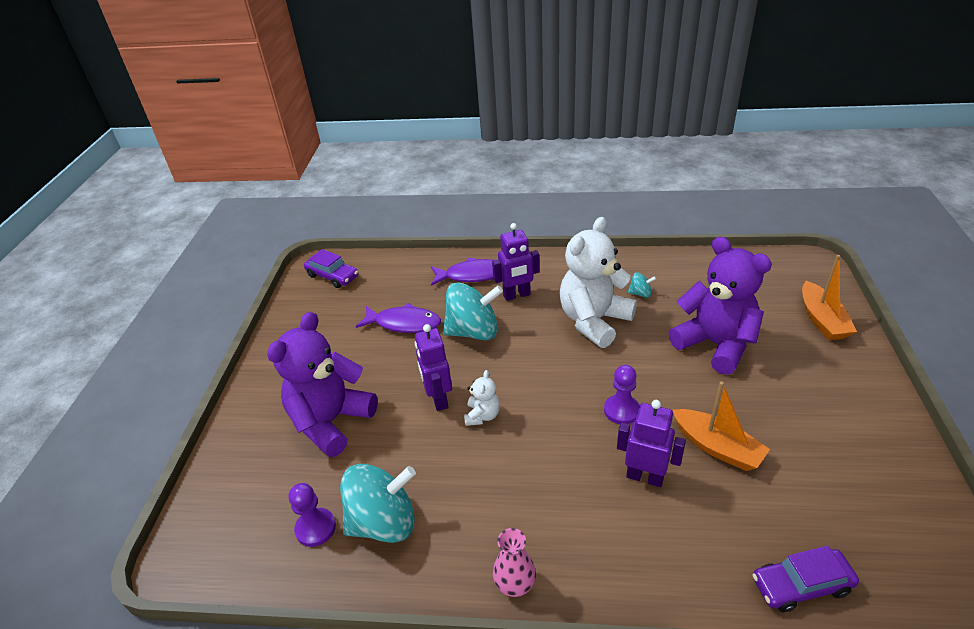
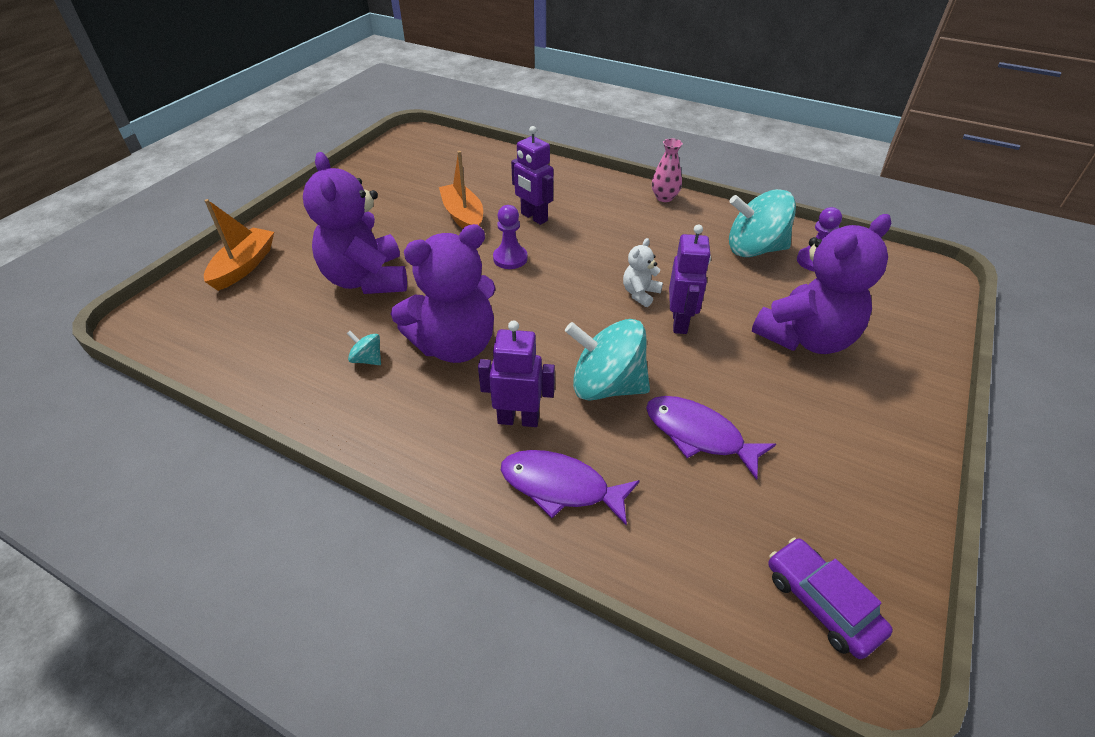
camera: 160 degrees left, 5 degrees up
white teddy bear [559,217,637,348] -> purple teddy bear [391,224,495,363]
purple car [753,546,859,612] -> none

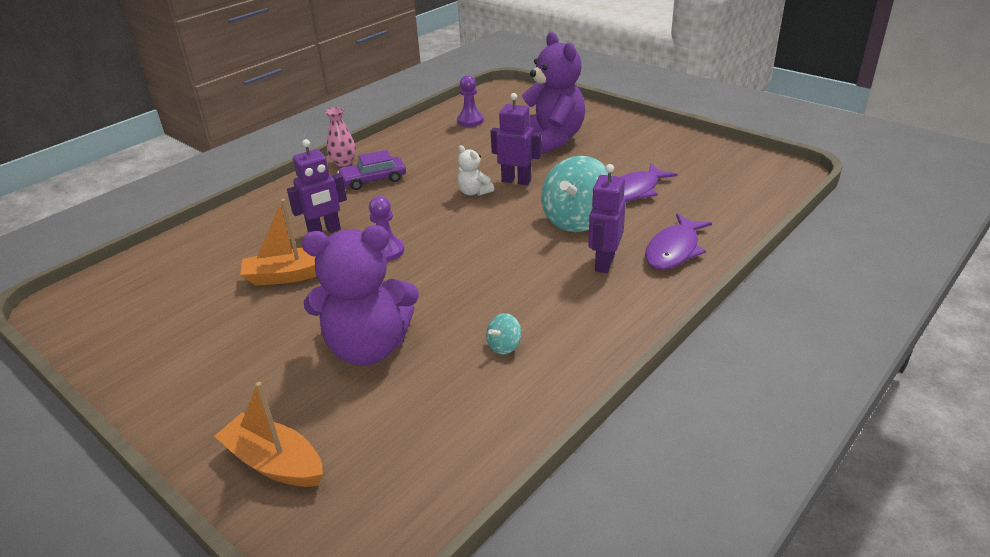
camera: 75 degrees left, 10 degrees down
purple teddy bear [391,224,495,363] -> none
turquoise spinning top [729,189,796,257] -> none
purple car [768,538,893,659] -> purple car moved to [337,150,406,190]

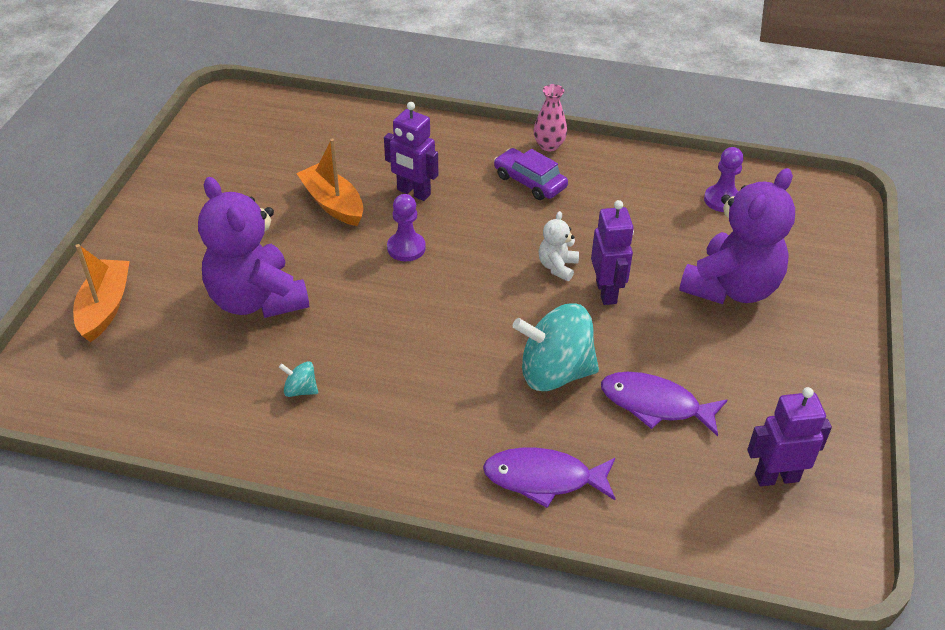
camera: 60 degrees right, 10 degrees up
purple robot [588,164,626,273] -> purple robot moved to [747,387,832,486]

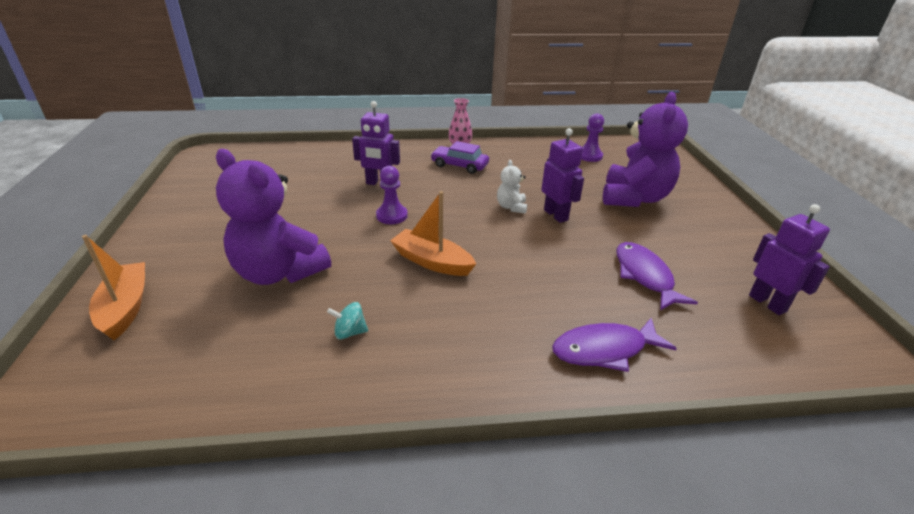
camera: 20 degrees left, 10 degrees down
orange boat [296,139,364,226] -> orange boat moved to [390,191,476,276]
turquoise spinning top [513,303,599,391] -> none
purple fish [601,372,727,436] -> purple fish turned 75 degrees clockwise [617,242,698,311]
purple robot [747,387,832,486] -> purple robot turned 90 degrees clockwise [749,204,830,315]

